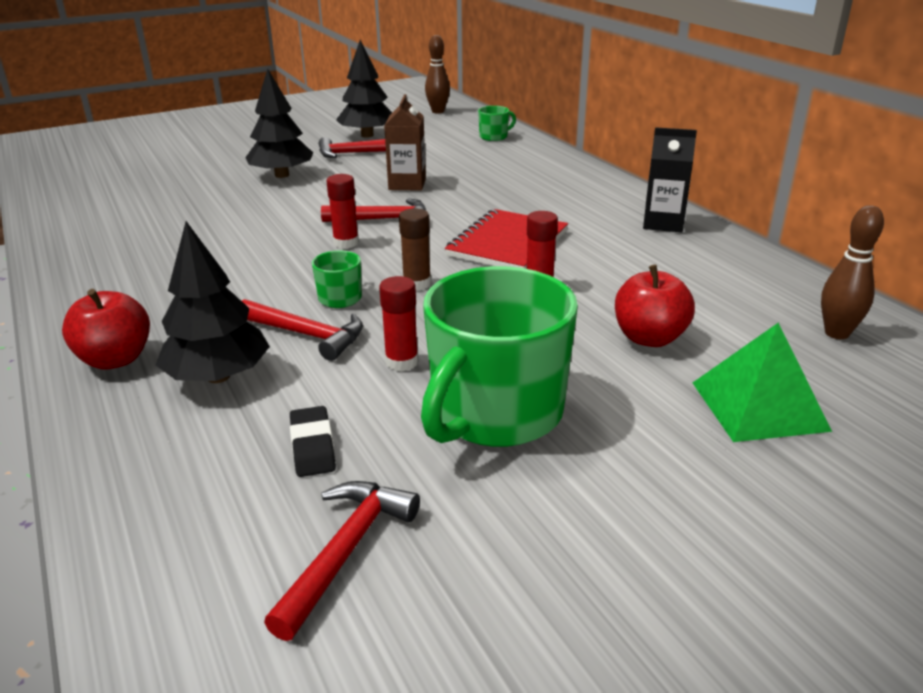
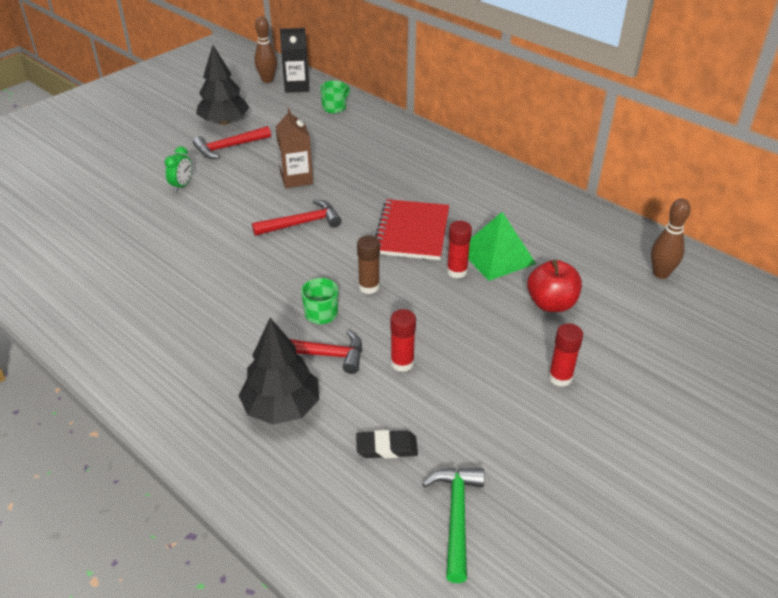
camera: 20 degrees left, 10 degrees up
red apple [62,289,150,370] -> none
black tree [245,68,313,178] -> green clock [165,146,192,192]
red hammer [264,481,420,641] -> green hammer [422,468,485,583]
black eraser [290,406,336,477] -> black eraser turned 60 degrees counterclockwise [356,430,418,458]
red glue stick [326,174,359,249] -> red glue stick moved to [548,323,583,387]
green mug [421,266,578,447] -> none
black carton [643,127,697,232] -> black carton moved to [280,28,309,93]
green pyramid [693,323,832,442] -> green pyramid moved to [468,212,536,281]

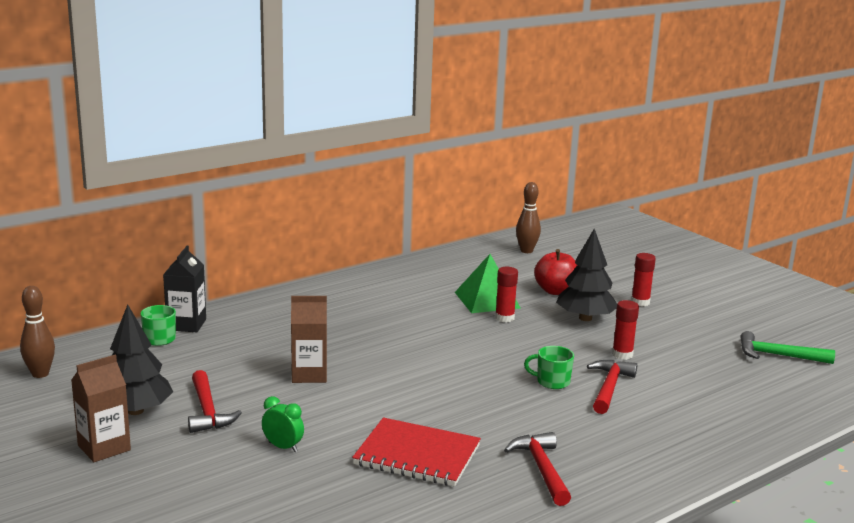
camera: 80 degrees left, 20 degrees down
black tree [239,318,319,425] -> black tree moved to [556,229,617,321]
red hammer [252,200,341,236] -> red hammer moved to [504,432,571,506]
black carton [280,28,309,93] -> black carton moved to [163,246,206,332]
black eraser [356,430,418,458] -> none
brown glue stick [357,235,380,294] -> none
red notebook [375,199,449,260] -> red notebook moved to [352,417,481,487]
none -> brown carton [71,355,131,462]

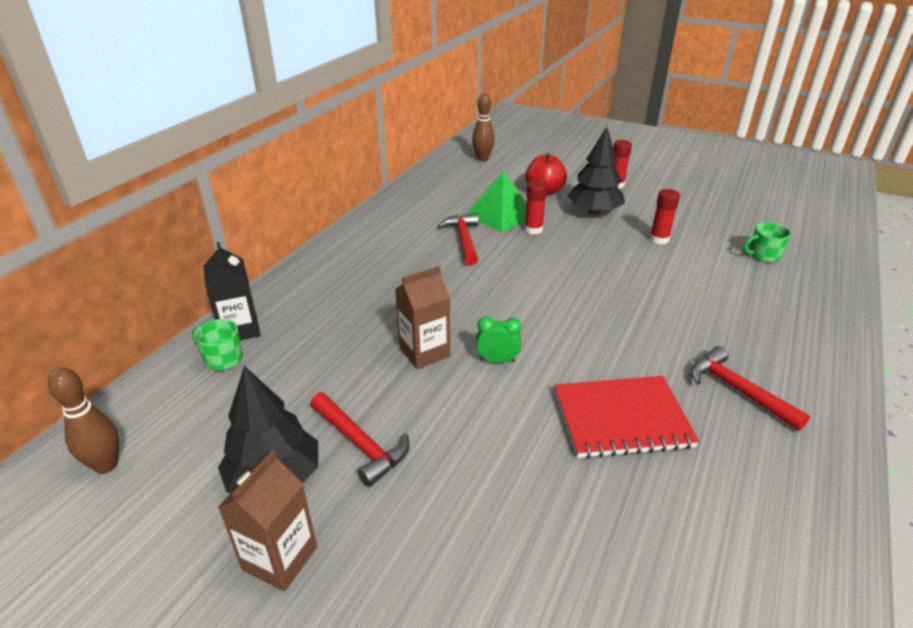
camera: 25 degrees left, 15 degrees up
green clock [262,396,304,452] -> green clock moved to [476,316,521,363]
green mug [524,346,574,389] -> green mug moved to [743,222,791,262]
red hammer [587,360,637,414] -> red hammer moved to [438,213,479,266]
green hammer [740,331,835,364] -> none

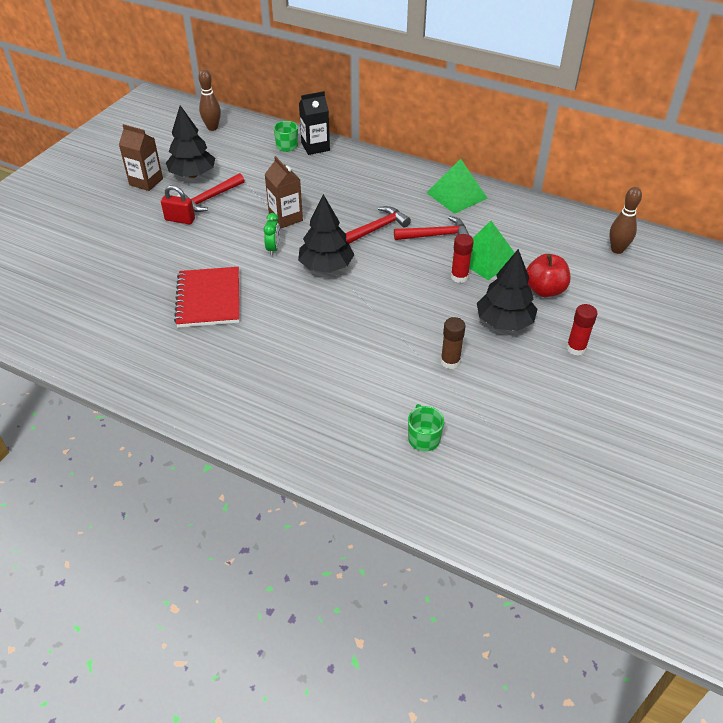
camera: 90 degrees right, 10 degrees up
red glue stick [650,189,680,244] -> brown glue stick [440,317,466,369]
red hammer [691,346,810,431] -> red hammer moved to [345,206,411,244]
none -> red padlock [161,185,195,224]
none -> black tree [298,194,355,273]
none -> green pyramid [426,159,488,214]

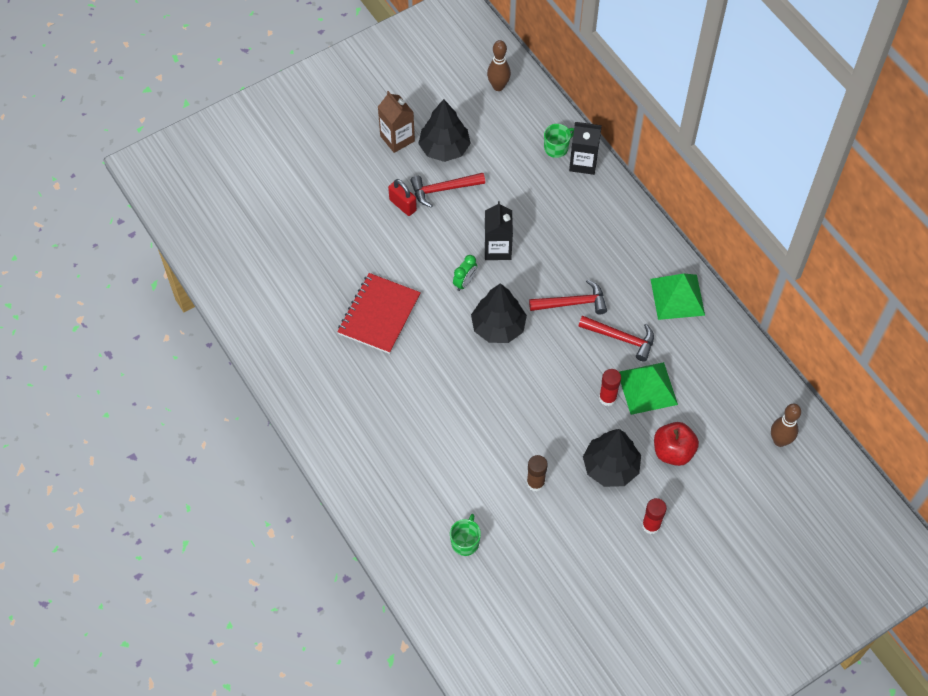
camera: 30 degrees right, 15 degrees up
brown carton [264,156,303,229] -> black carton [484,201,513,260]

